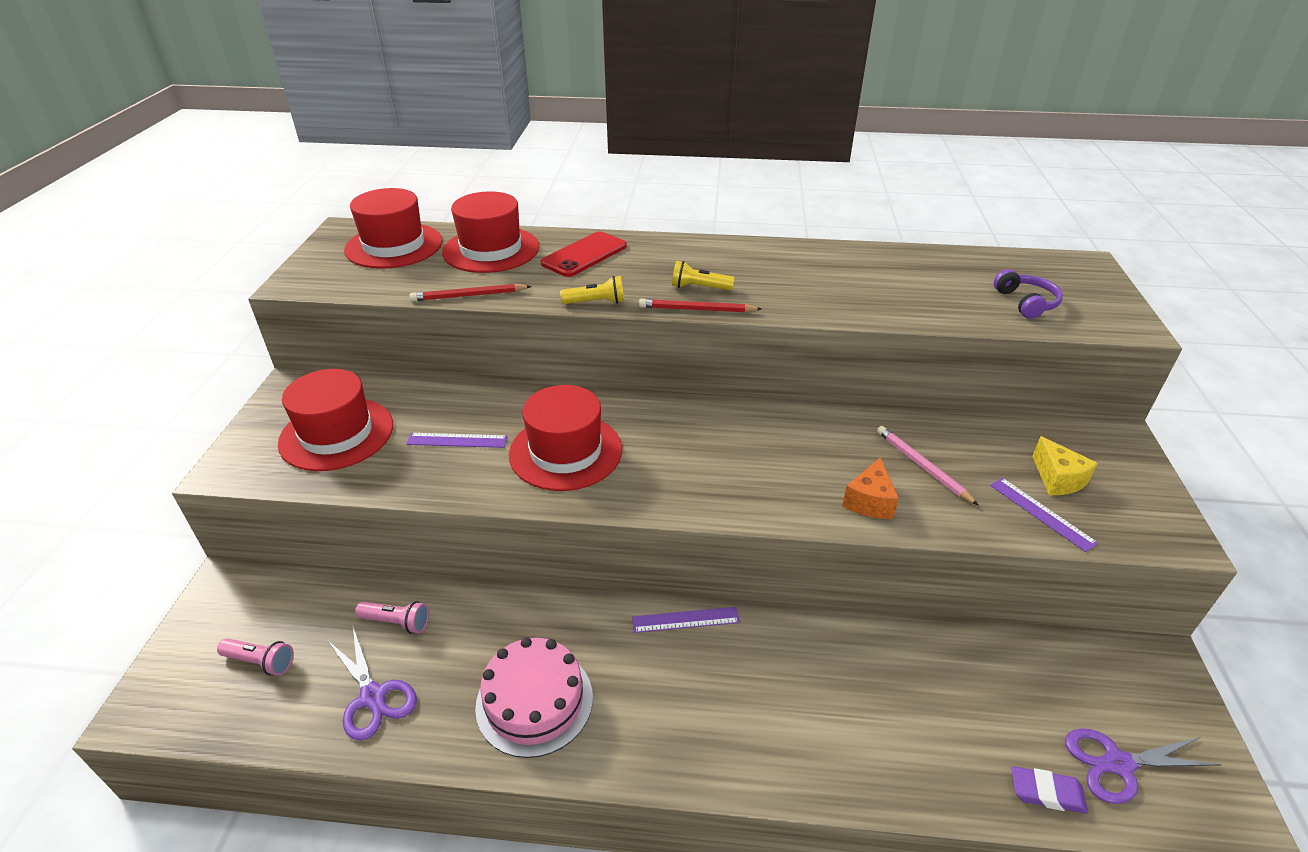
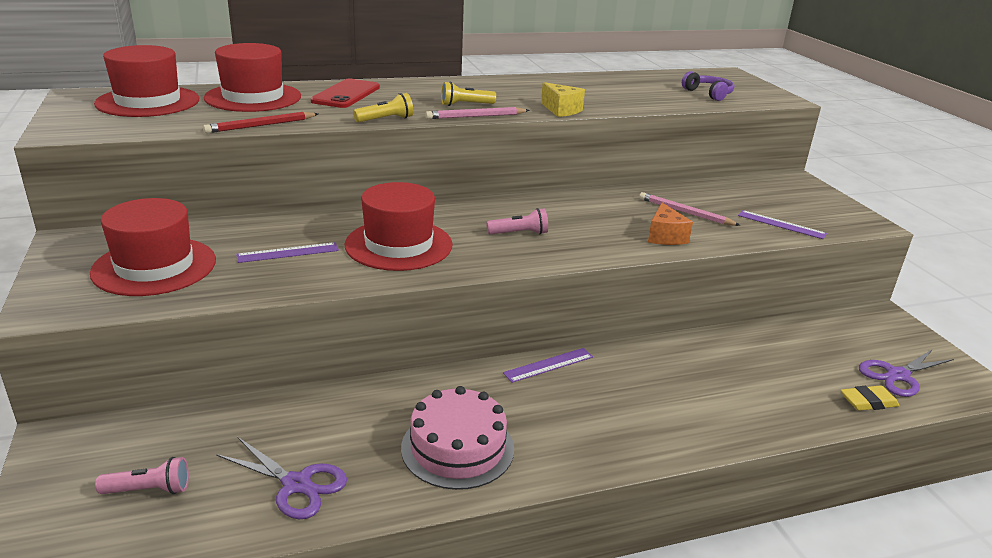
camera: 25 degrees left, 10 degrees down
pink flashlight [355,601,429,634] -> pink flashlight moved to [486,208,548,235]
red pencil [639,299,761,312] -> pink pencil [425,107,530,119]
purple eraser [1011,766,1088,814] -> yellow eraser [841,385,900,411]
yellow cheese [1032,436,1098,495] -> yellow cheese moved to [541,82,585,117]

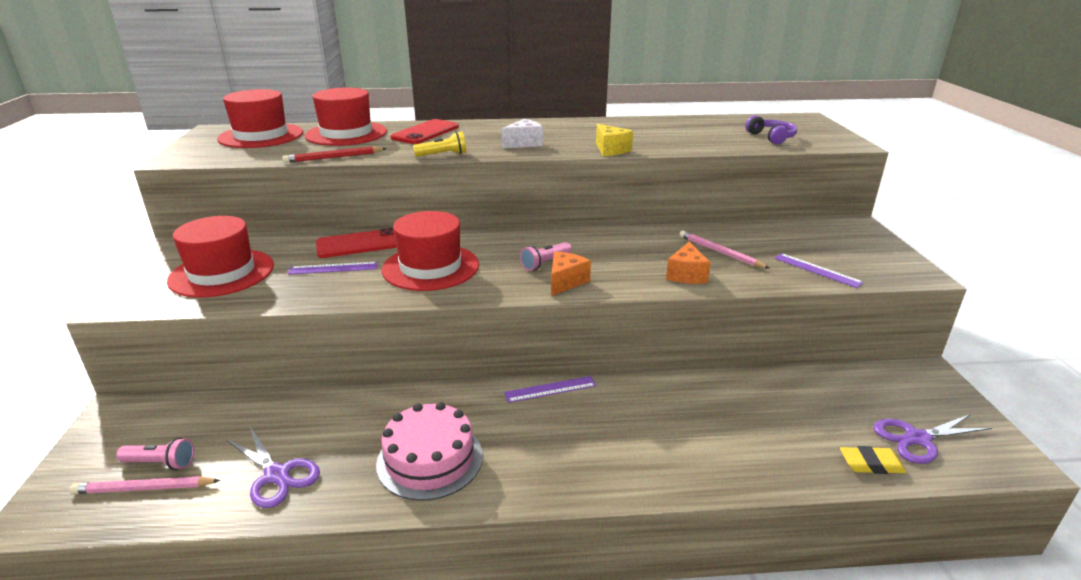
camera: 15 degrees right, 0 degrees up
pink pencil [425,107,530,119] -> pink pencil moved to [70,476,221,494]
yellow flashlight [441,82,496,106] -> white cheese [501,119,543,148]
pink flashlight [486,208,548,235] -> pink flashlight turned 135 degrees clockwise [520,242,572,271]
none -> red phone [316,228,397,258]
none -> orange cheese [551,252,591,296]

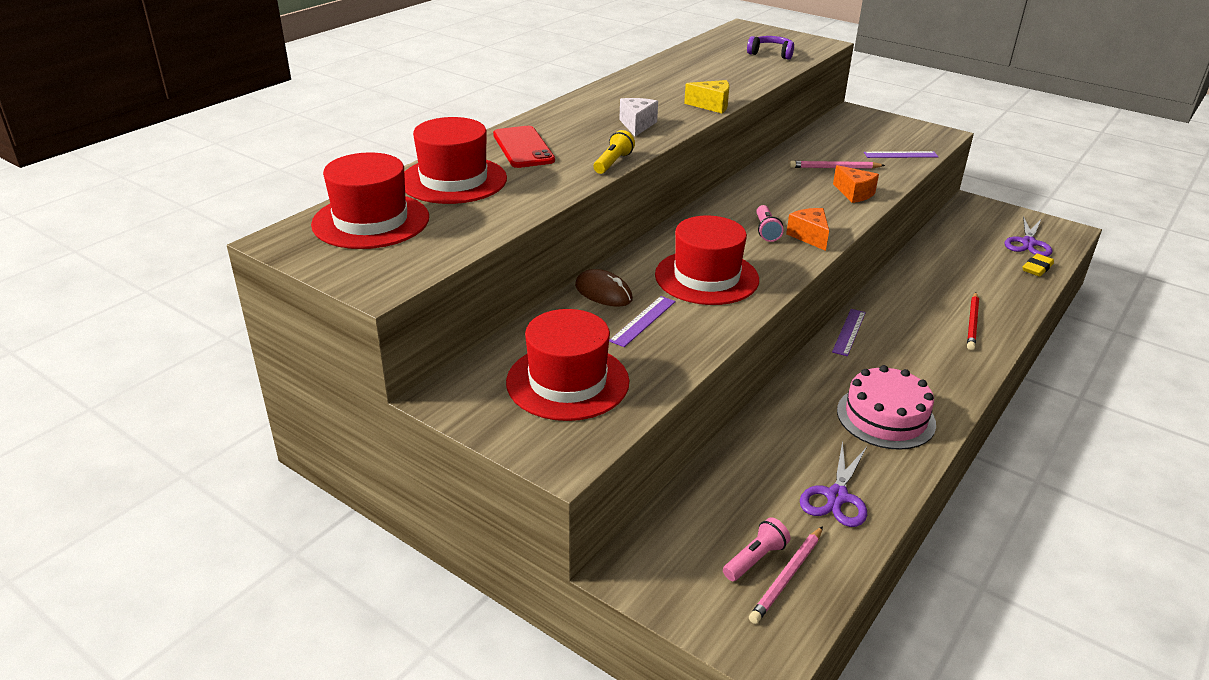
camera: 50 degrees left, 5 degrees up
purple scissors [226,427,320,508] -> purple scissors turned 120 degrees clockwise [800,441,867,527]
red pencil [283,146,387,163] -> red pencil moved to [967,292,979,350]
red phone [316,228,397,258] -> brown mouse [575,269,633,307]

